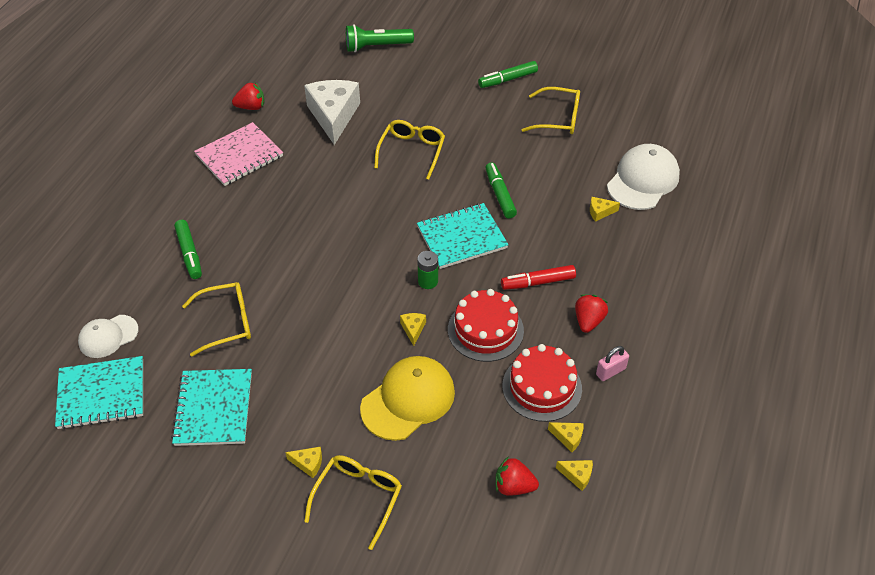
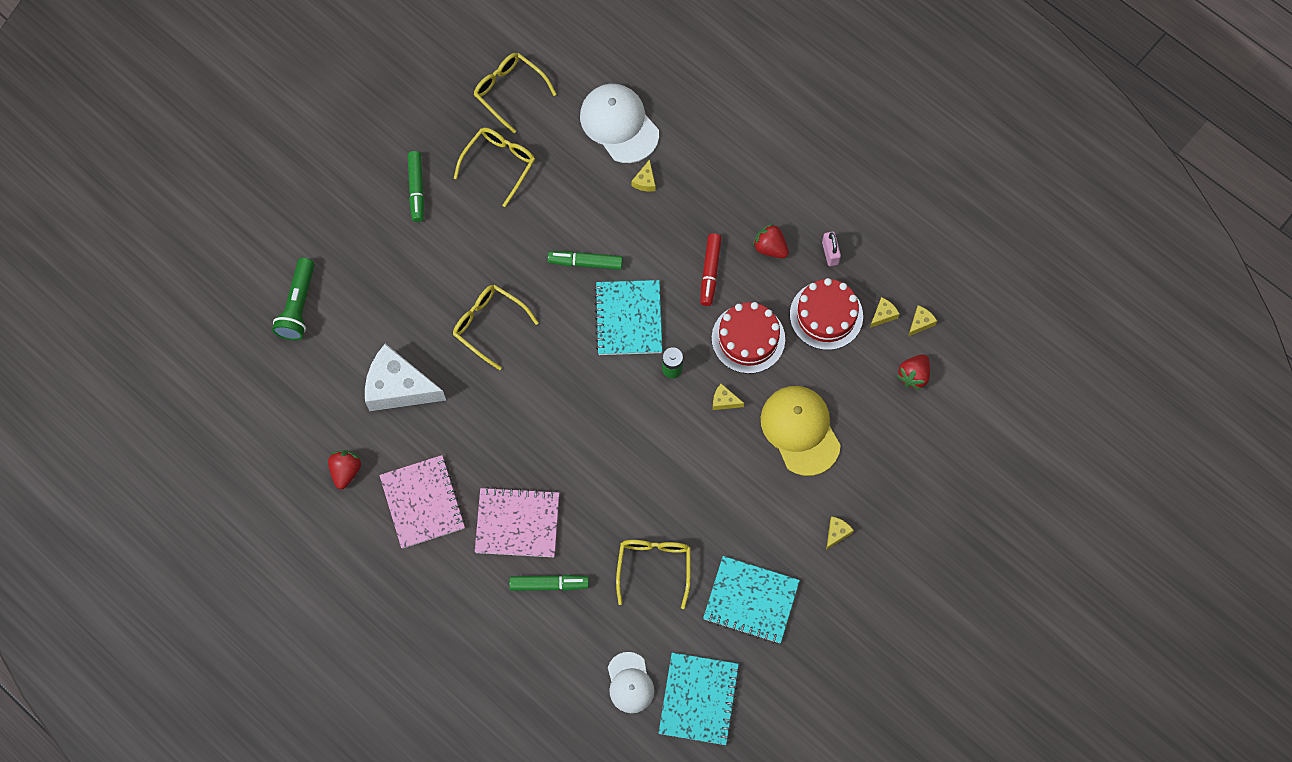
camera: 70 degrees left, 20 degrees up
yellow glasses [304,455,402,550] -> yellow glasses moved to [474,53,557,133]
none -> pink notebook [475,487,559,557]

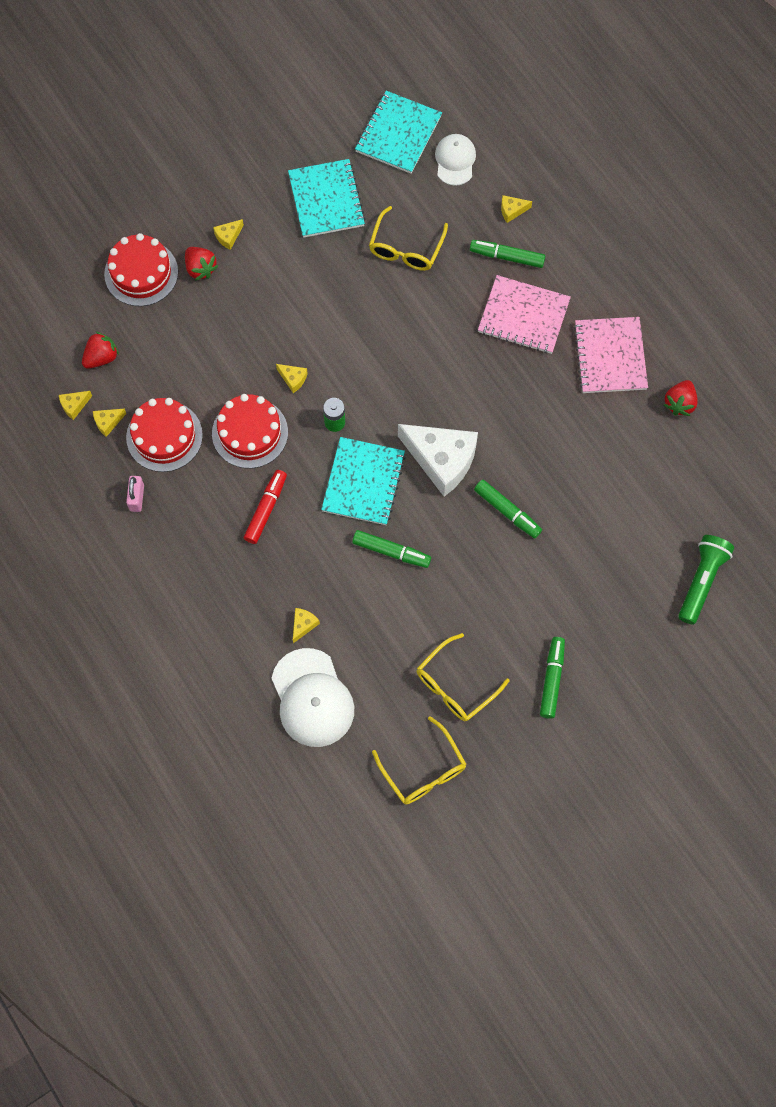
camera: 165 degrees left, 0 degrees up
white cheese [365,344,446,411] -> white cheese moved to [398,424,478,496]
yellow glasses [453,284,539,370] -> green marker [474,480,542,538]
turquoise notebook [703,556,800,644] -> turquoise notebook turned 45 degrees clockwise [288,159,366,238]
red strawberry [753,223,789,258] -> red strawberry moved to [185,247,218,281]
yellow cap [761,386,841,476] -> none
none -> red cake [104,233,178,306]
none -> yellow cheese [501,195,532,223]

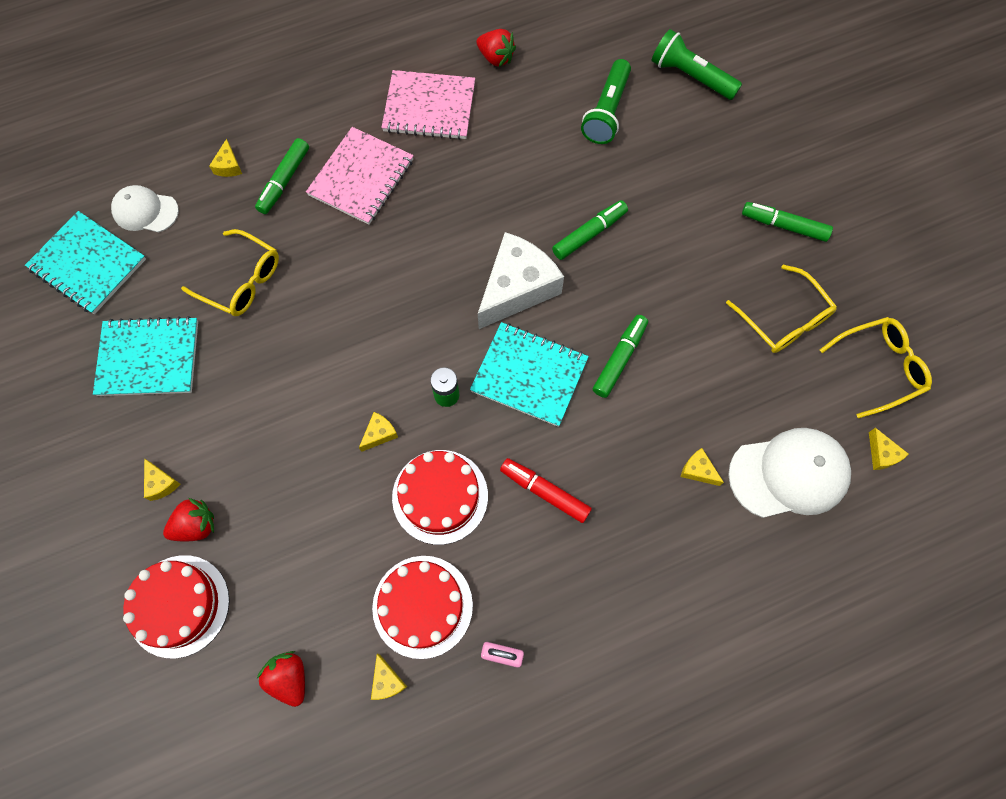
camera: 80 degrees left, 0 degrees up
yellow cheese [59,391,92,420] -> yellow cheese moved to [869,428,908,470]
none -> green flashlight [581,59,631,144]

